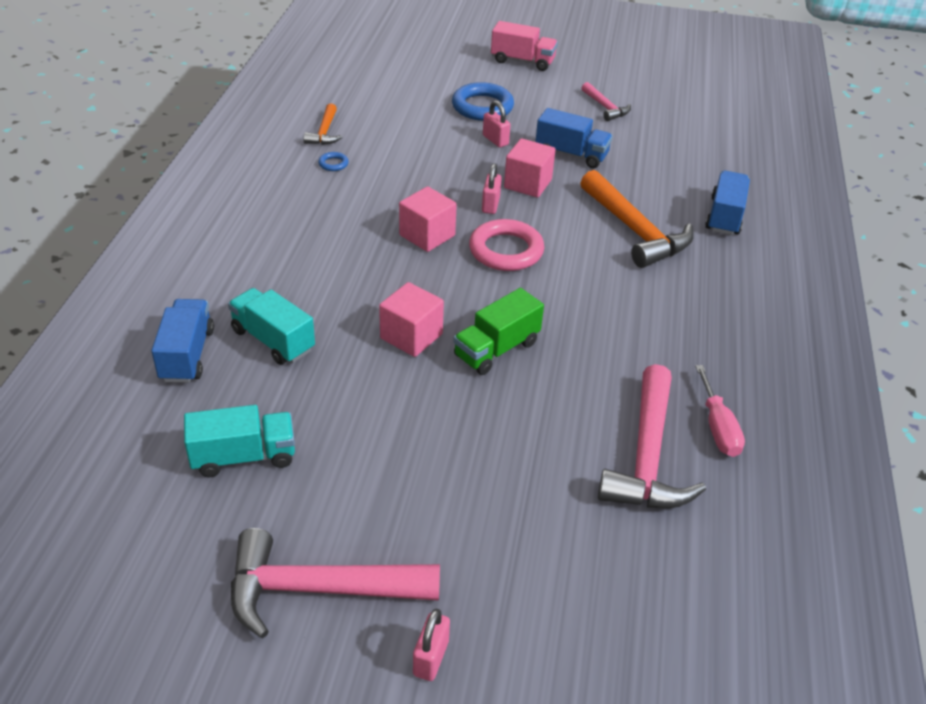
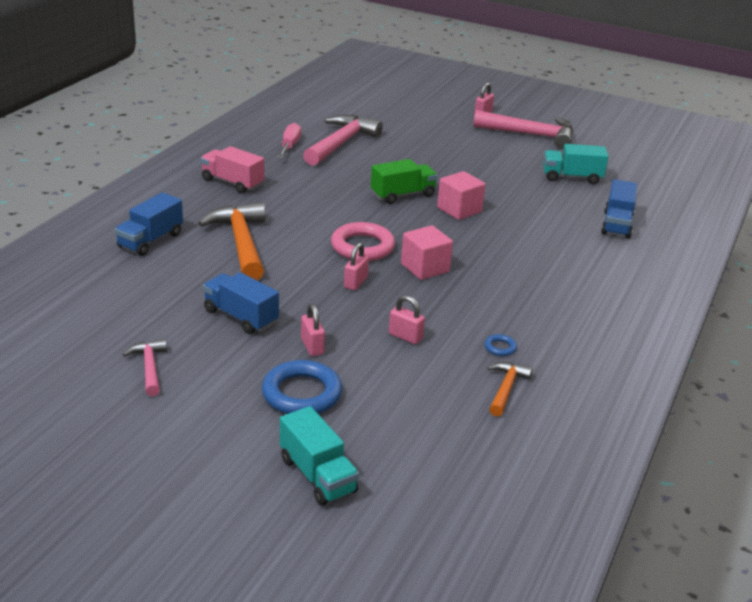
camera: 165 degrees left, 10 degrees down
turquoise truck [228,288,315,365] -> turquoise truck moved to [280,406,359,506]
pink truck [491,21,558,71] -> pink truck moved to [200,146,264,193]
pink cube [504,139,556,198] -> none
none -> pink padlock [389,295,425,344]

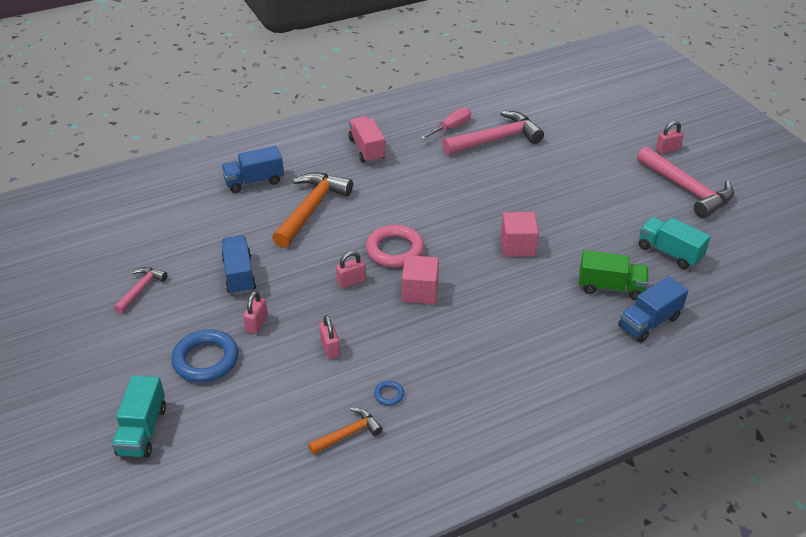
camera: 40 degrees right, 10 degrees up
green truck [371,159,437,204] -> green truck moved to [579,250,648,300]

